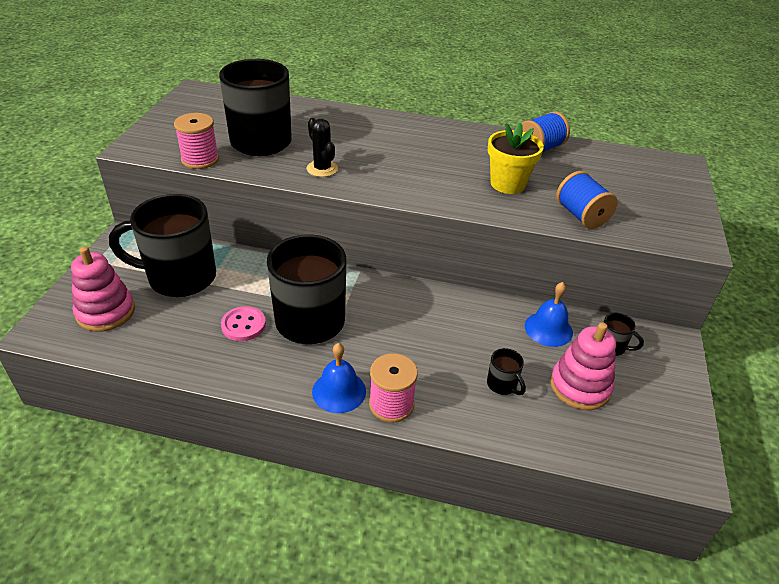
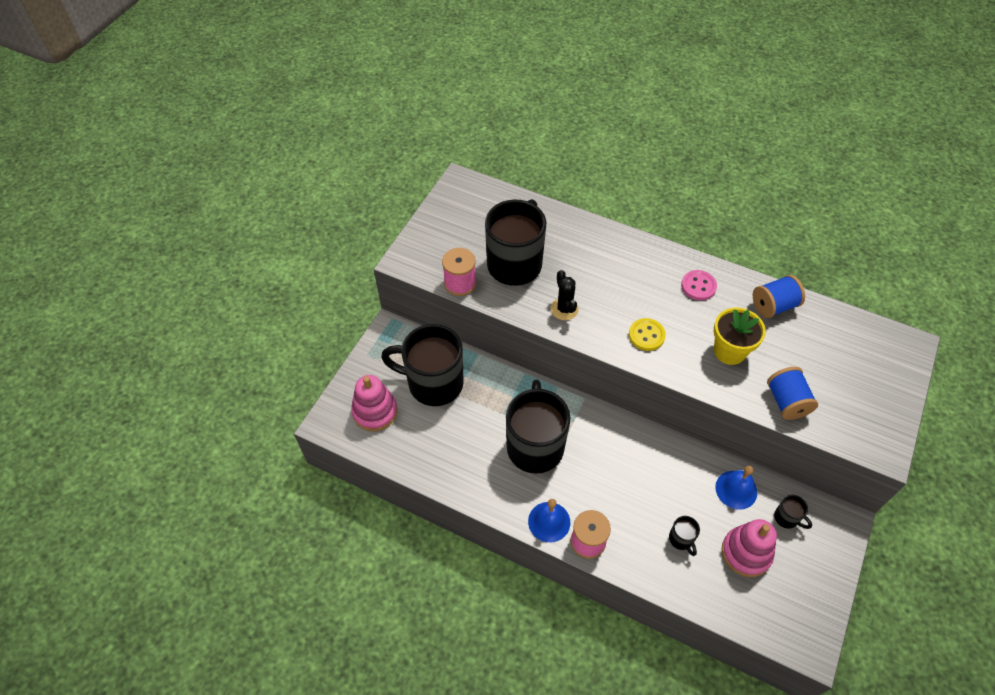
camera: 15 degrees right, 15 degrees up
pink button [221,306,266,341] -> pink button moved to [681,270,717,300]
none -> yellow button [629,318,666,351]

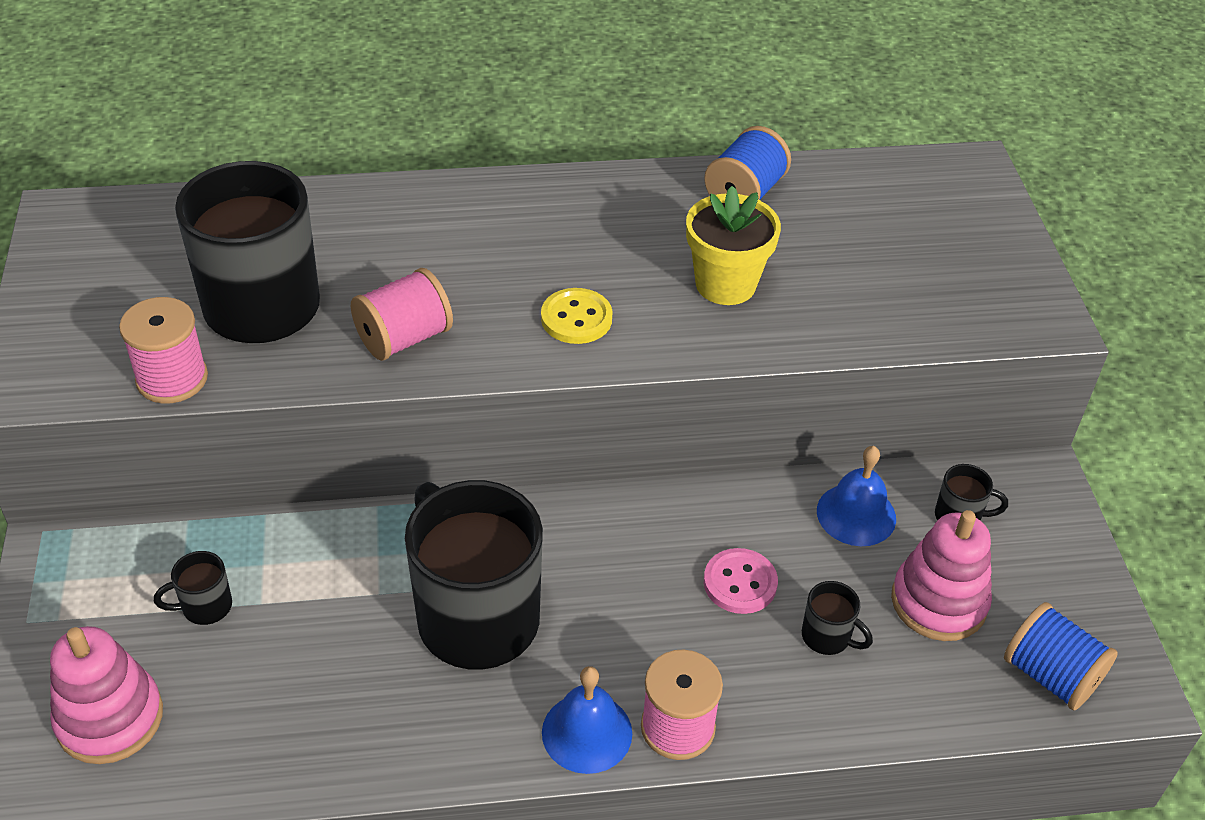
camera: 35 degrees left, 10 degrees down
black mug [381,324,464,406] -> black mug [154,551,232,625], size x0.40
black cactus [551,270,579,320] -> pink spool [351,268,453,361]
pink button [681,270,717,300] -> pink button moved to [704,548,778,614]
blue spool [767,367,818,420] -> blue spool moved to [1004,602,1118,710]

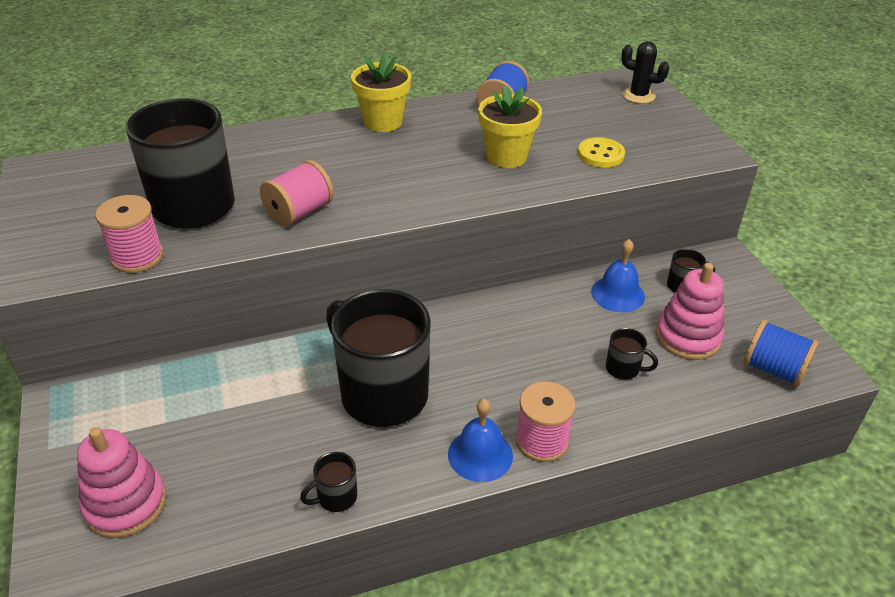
camera: 10 degrees left, 5 degrees down
black mug [154,551,232,625] -> black mug moved to [300,452,357,512]
yellow button [541,288,613,344] -> yellow button moved to [578,137,625,168]
pink button [704,548,778,614] -> none
none -> yellow flower pot [351,53,411,132]
none -> black cactus [621,41,669,104]

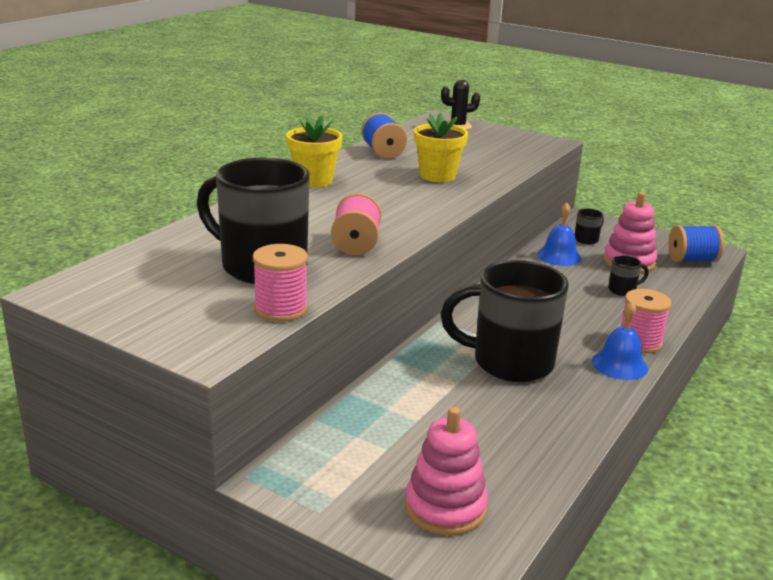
camera: 40 degrees left, 15 degrees down
black mug [300,452,357,512] -> none
yellow button [578,137,625,168] -> none

